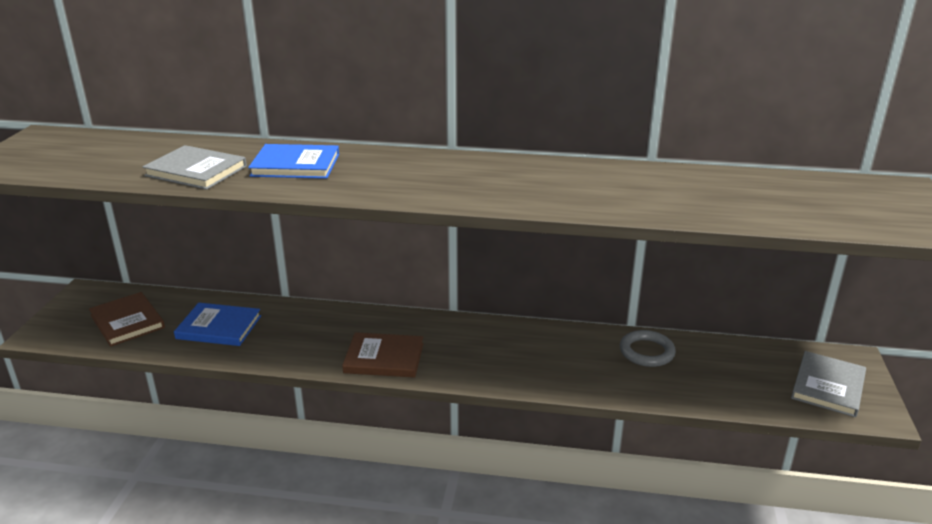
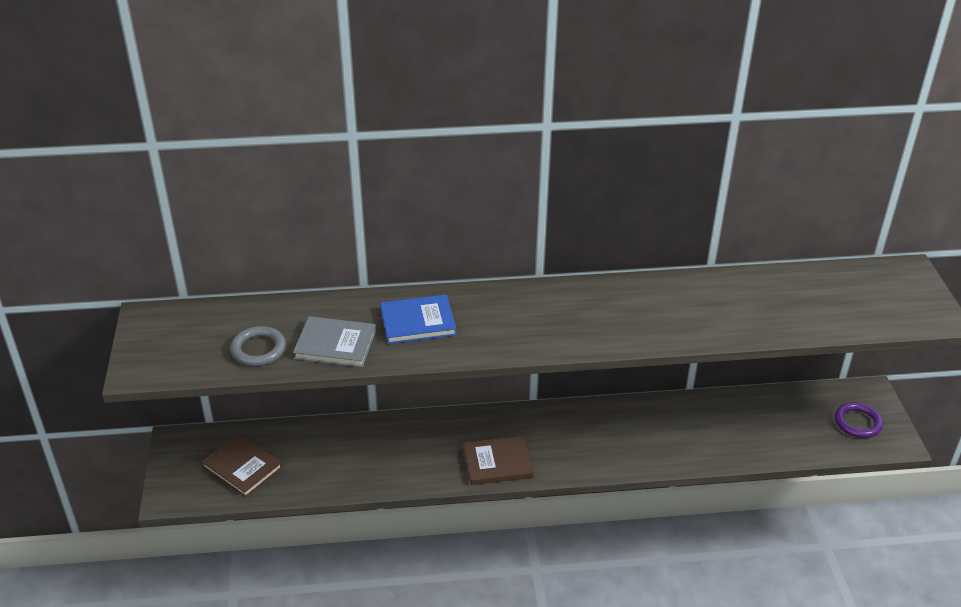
camera: 15 degrees left, 10 degrees up
blue book [174,303,261,346] -> none
grey ring [620,330,676,367] -> grey ring moved to [230,326,286,366]
grey book [791,351,866,417] -> purple ring [835,402,883,438]

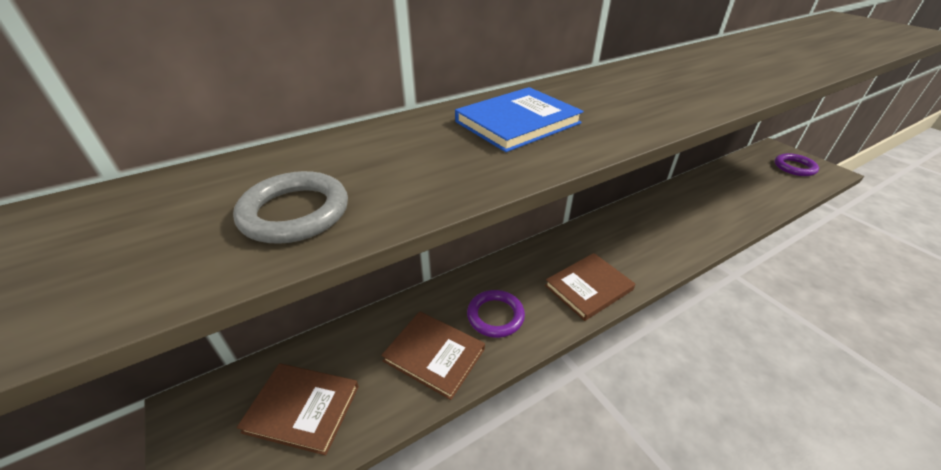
camera: 25 degrees left, 0 degrees up
grey book [293,316,376,367] -> none
none -> brown book [381,311,485,400]
none -> purple ring [467,290,525,338]

